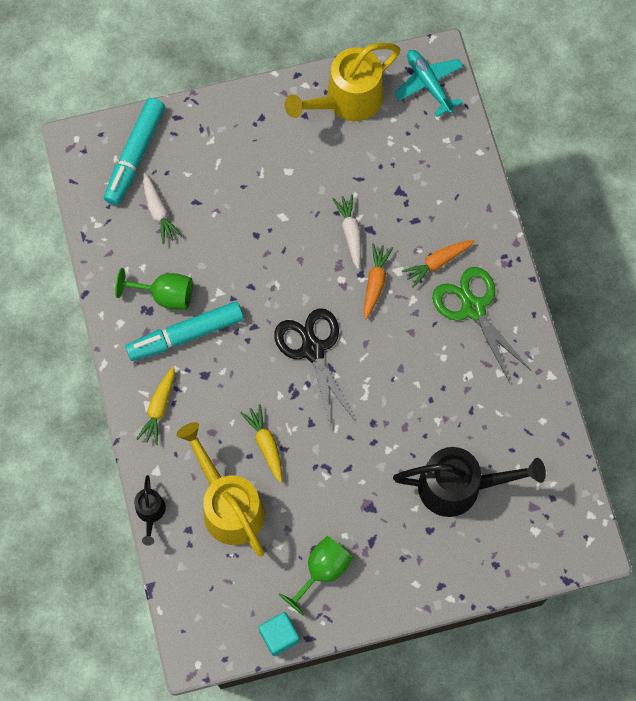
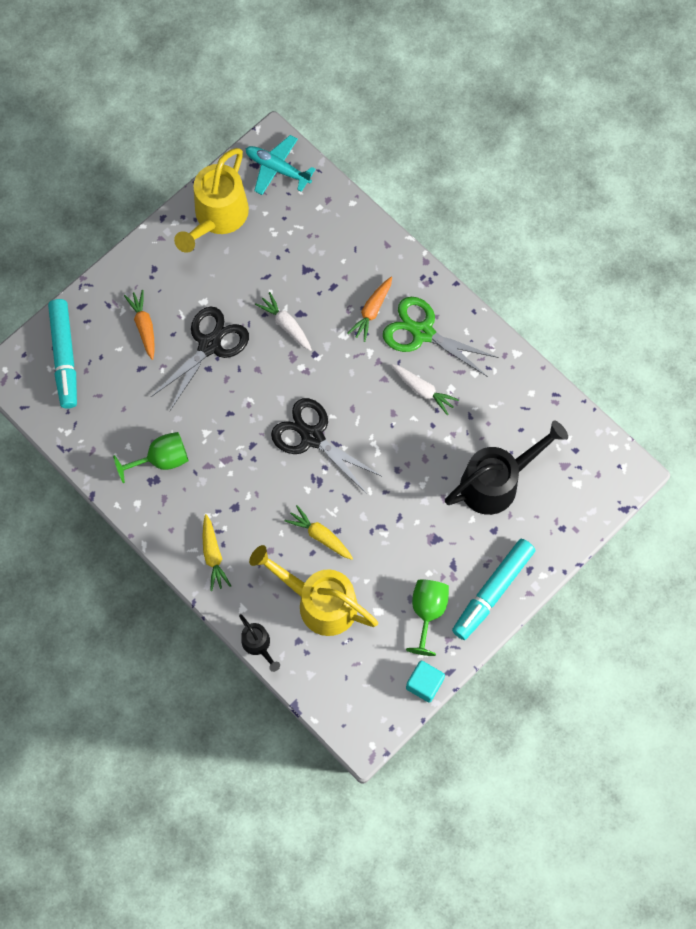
camera: 30 degrees left, 0 degrees up
turquoise marker [125,301,244,361] -> turquoise marker moved to [452,539,535,640]
white carrot [143,173,182,244] -> white carrot moved to [392,364,459,415]
orange carrot [364,243,393,319] -> orange carrot moved to [124,290,154,360]
none -> black scissors [151,307,249,411]

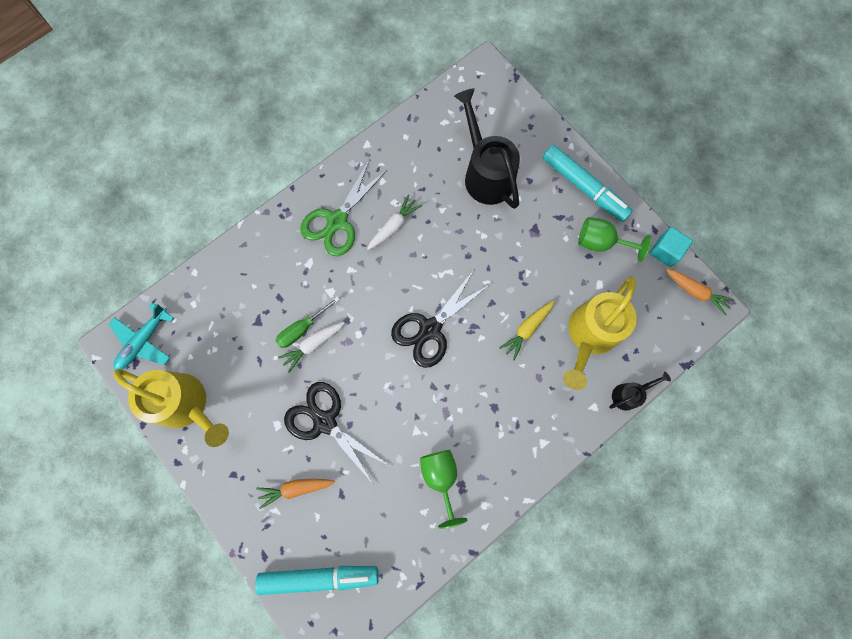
camera: 85 degrees left, 5 degrees up
yellow carrot [203,514,231,591] -> none
orange carrot [347,277,392,342] -> orange carrot moved to [666,269,735,316]
none -> green screwdriver [275,297,340,348]

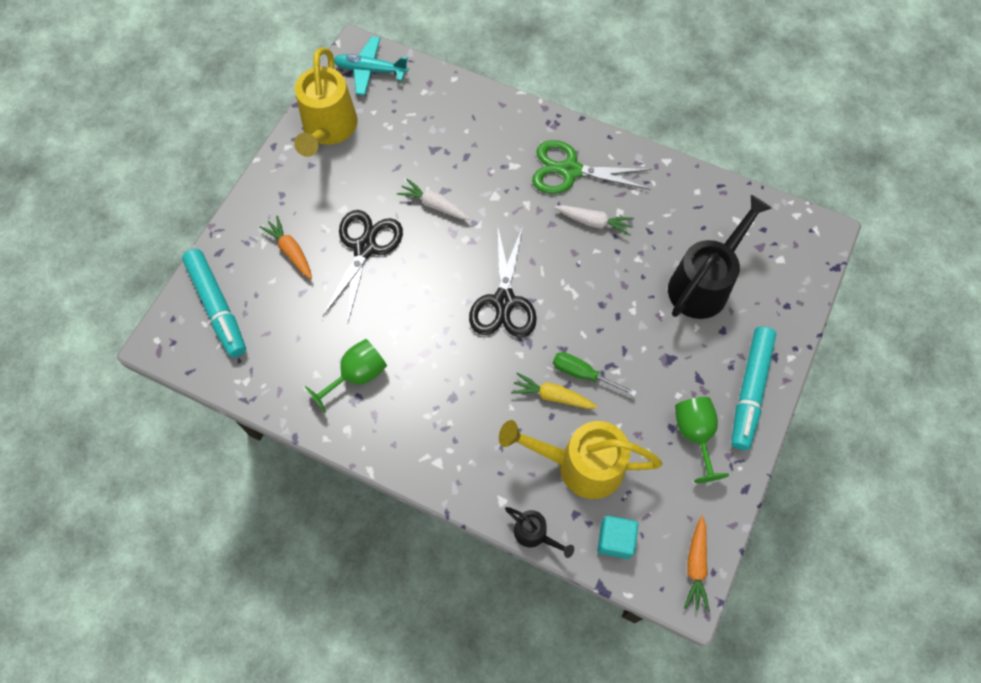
camera: 65 degrees right, 10 degrees down
green screwdriver [275,297,340,348] -> green screwdriver moved to [553,352,637,397]
black scissors [391,270,491,368] -> black scissors turned 105 degrees counterclockwise [469,226,537,338]
turquoise cube [650,227,693,267] -> turquoise cube moved to [597,516,638,559]

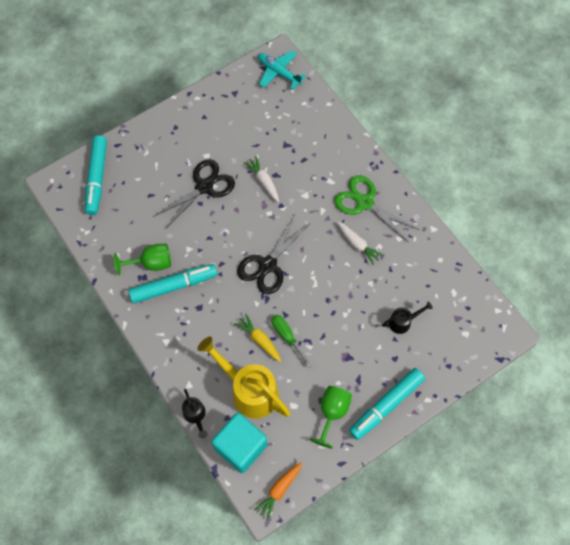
camera: 30 degrees right, 0 degrees up
orange carrot [260,216,312,279] -> none
yellow watering can [294,47,357,157] -> none
turquoise cube [597,516,638,559] -> turquoise cube [212,413,267,473], size x1.71
black watering can [668,195,772,319] -> black watering can [382,302,433,334], size x0.49
none -> turquoise marker [128,264,217,303]

